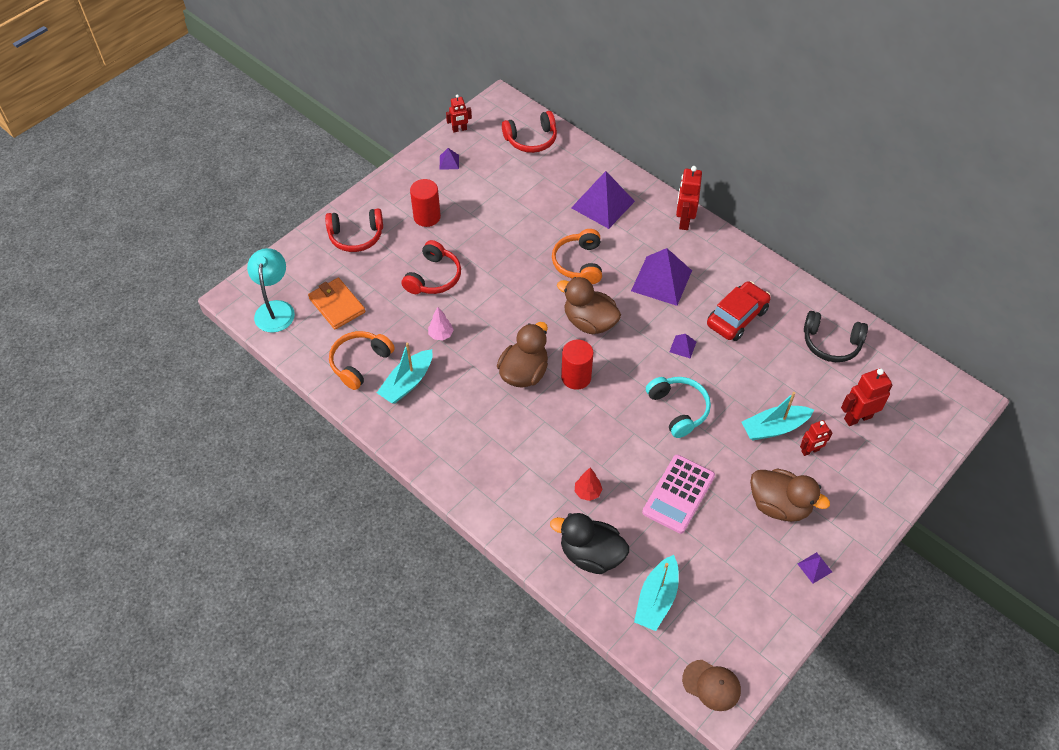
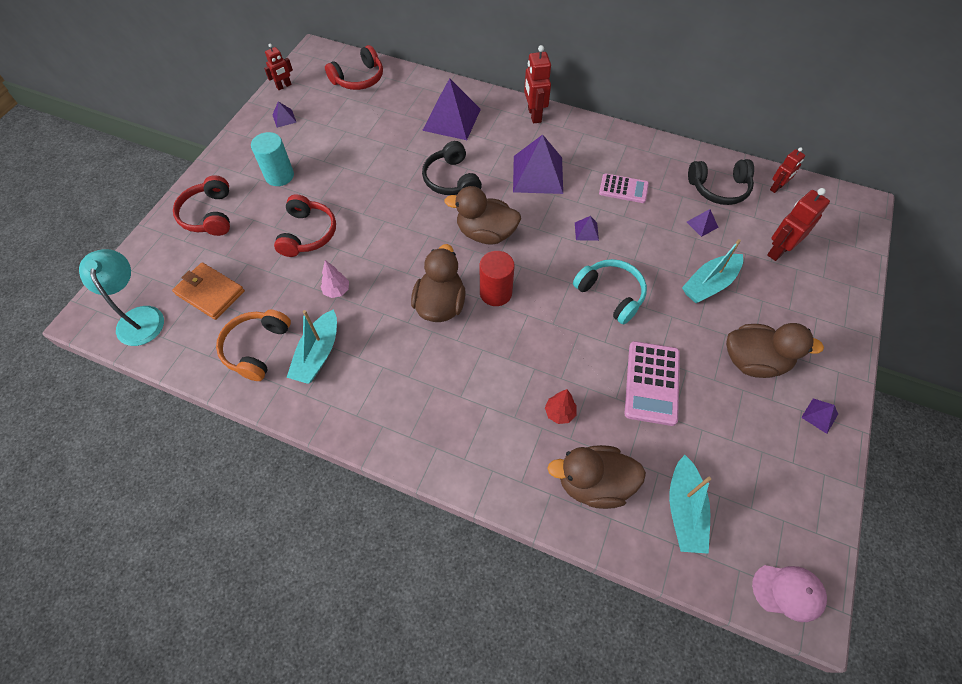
camera: 20 degrees left, 5 degrees up
red headphones [325,208,383,252] -> red headphones turned 105 degrees clockwise [173,175,230,236]
red cylinder [410,179,441,227] -> turquoise cylinder [251,132,294,186]
black duck [550,513,629,574] -> brown duck [547,445,646,509]
orange headphones [552,229,602,284] -> black headphones [422,141,482,195]
brown cap [682,660,741,711] -> pink cap [752,565,827,622]
red car [707,281,771,341] -> pink calculator [599,173,649,203]
red robot [800,420,833,456] -> red robot moved to [770,147,805,193]
none -> purple pyramid [687,209,718,237]

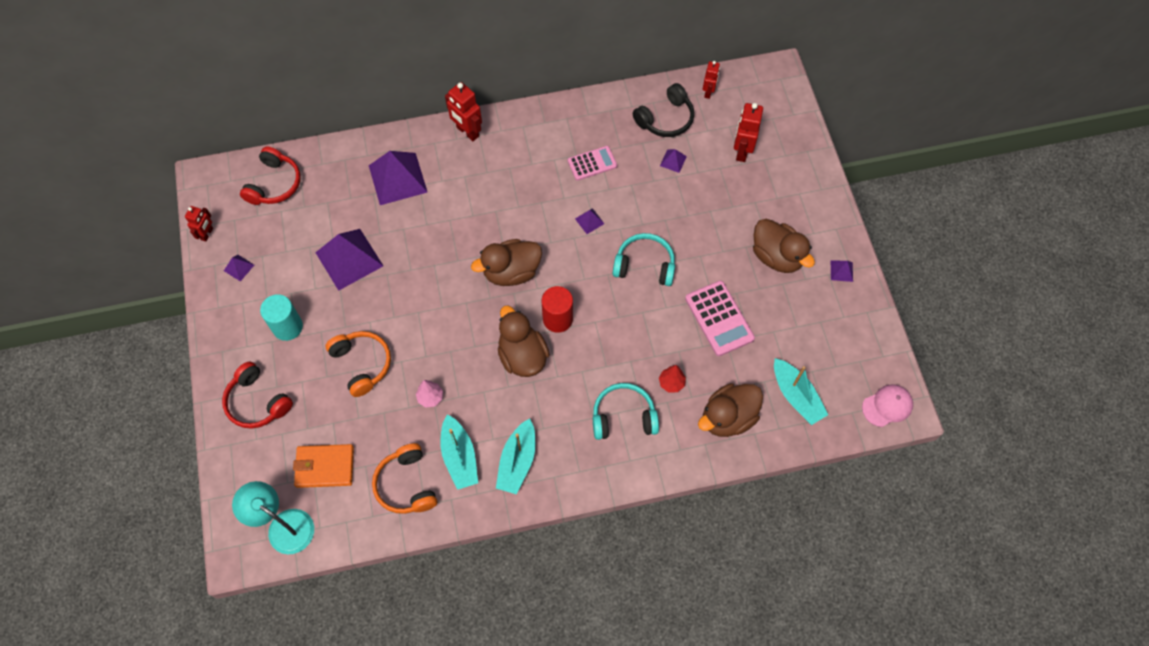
camera: 35 degrees left, 5 degrees up
red headphones [274,194,336,257] -> orange headphones [326,331,391,397]
black headphones [422,141,482,195] -> none
purple pyramid [513,134,563,194] -> purple pyramid moved to [315,229,383,291]
turquoise boat [682,239,743,303] -> turquoise boat moved to [496,418,535,494]
brown duck [726,323,824,378] -> brown duck turned 75 degrees clockwise [753,219,815,273]
none -> turquoise headphones [593,383,659,440]

